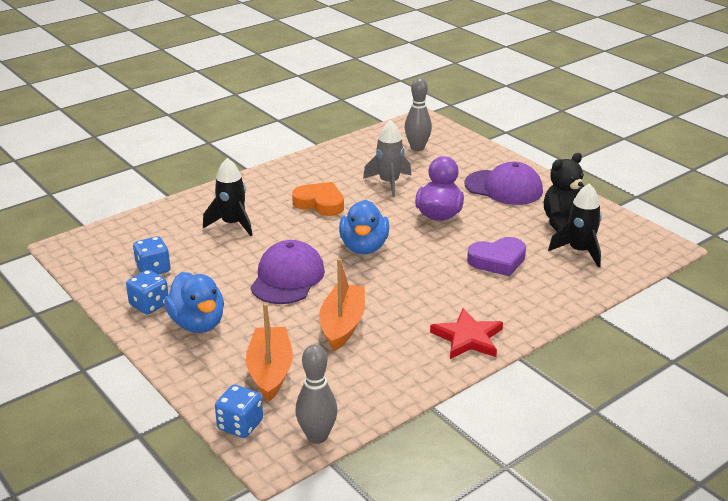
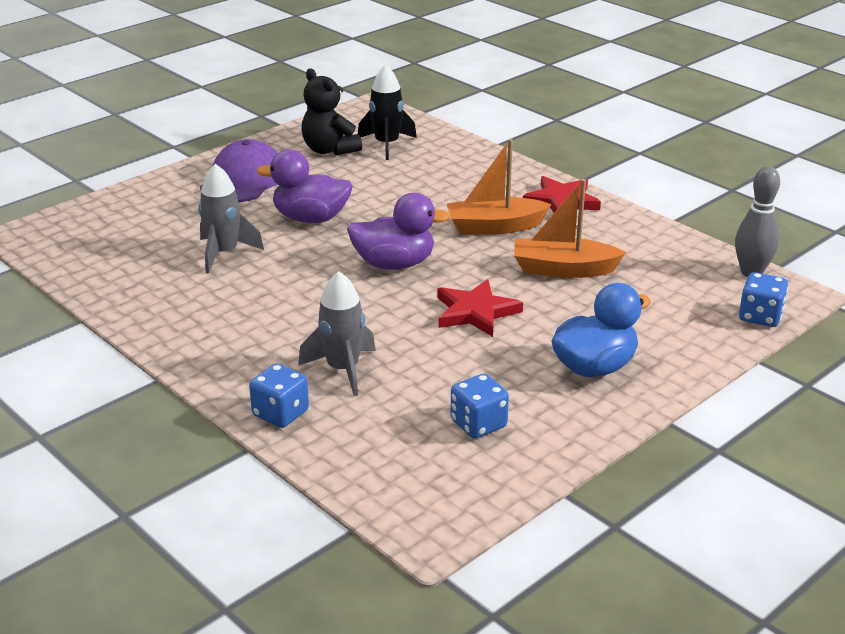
camera: 95 degrees left, 0 degrees up
blue dice [126,270,169,315] -> blue dice moved to [249,363,309,428]
black rocket [203,158,252,236] -> grey rocket [298,271,376,396]
orange boat [246,303,293,402] -> orange boat moved to [447,139,552,235]
purple cap [250,240,325,304] -> red star [437,279,523,337]
orange heart [292,182,344,216] -> none
blue duck [339,200,389,254] -> purple duck [347,193,450,270]
grey bowling pin [404,78,432,151] -> none
purple heart [467,237,526,276] -> none

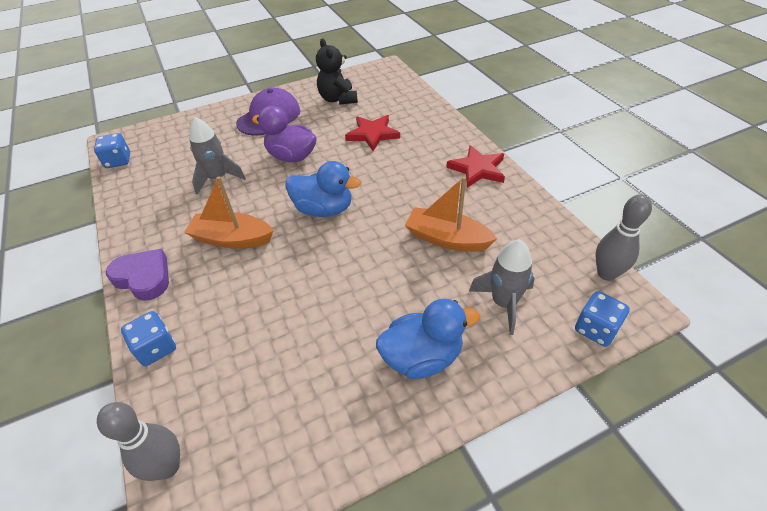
camera: 20 degrees right, 15 degrees up
grey rocket [298,271,376,396] -> grey rocket moved to [469,239,534,335]
purple duck [347,193,450,270] -> blue duck [285,161,361,217]
black rocket [358,65,417,160] -> none
red star [437,279,523,337] -> red star moved to [345,115,400,151]
orange boat [447,139,552,235] -> orange boat moved to [184,176,274,249]
blue dice [450,374,509,439] -> blue dice moved to [94,133,130,168]
none -> grey bowling pin [97,402,180,481]
none -> purple heart [106,249,169,301]

